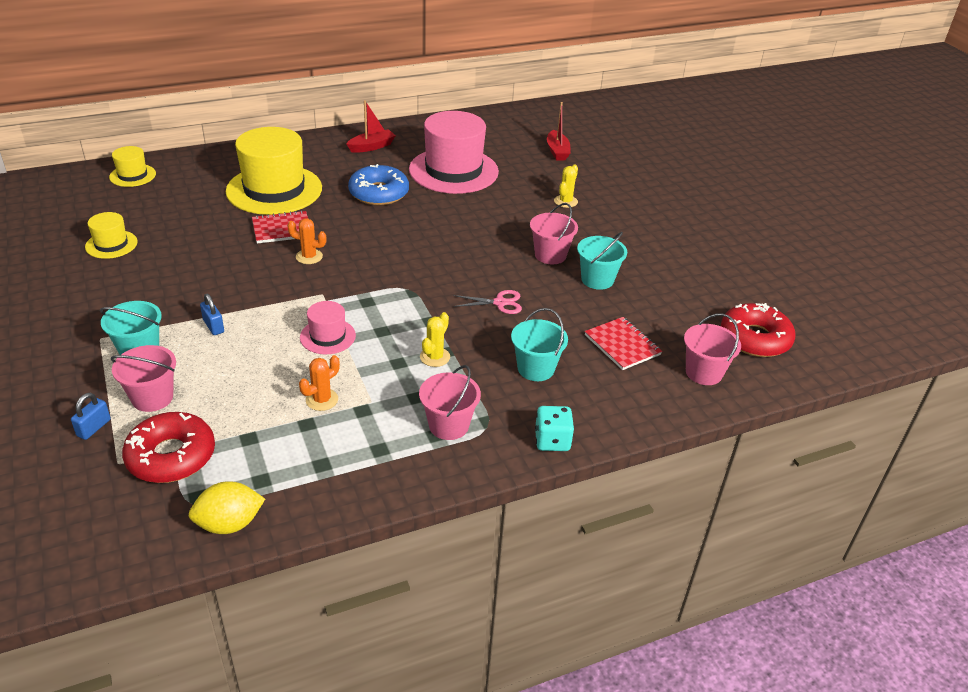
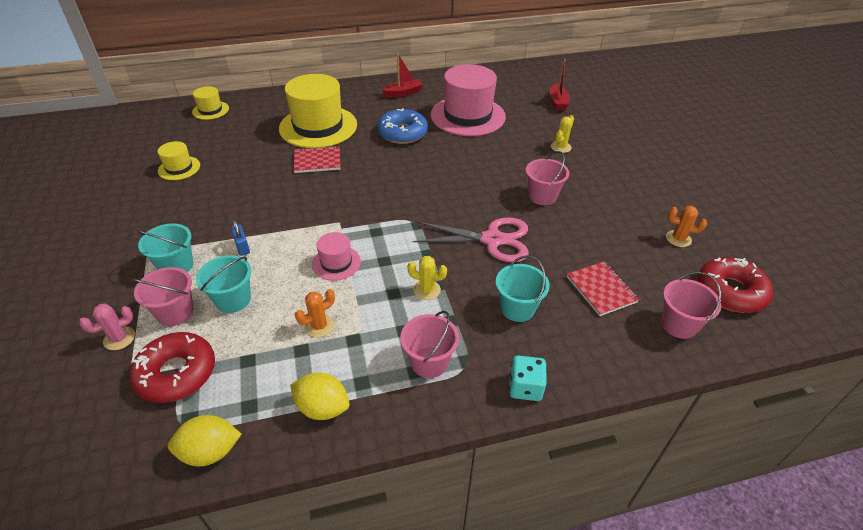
camera: 10 degrees right, 5 degrees up
blue padlock [71,393,111,440] -> pink cactus [79,303,135,350]
orange cactus [287,218,327,264] -> orange cactus moved to [666,206,707,247]
yellow cactus [420,312,450,367] -> yellow cactus turned 75 degrees clockwise [407,256,447,300]
pink scissors [454,290,522,314] -> pink scissors [413,217,529,262], size x1.90
turquoise bucket [577,232,627,290] -> turquoise bucket moved to [196,255,251,313]
none -> yellow lemon [290,372,350,420]

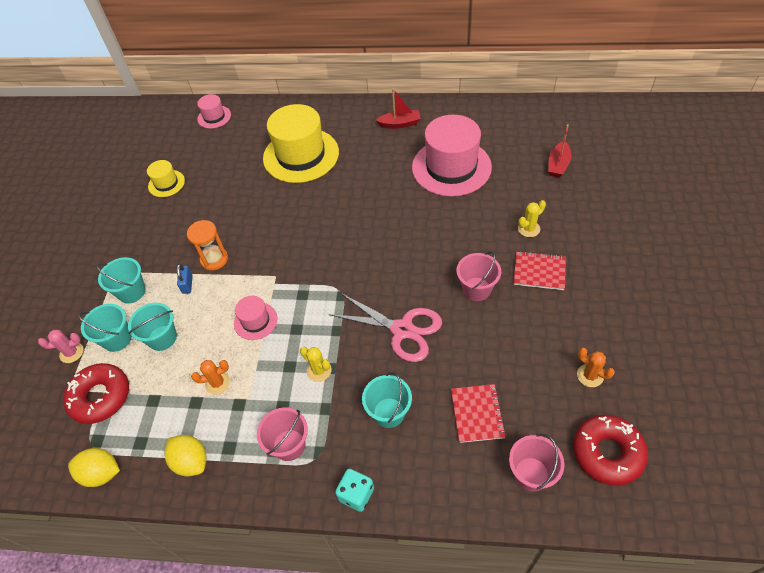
camera: 25 degrees right, 10 degrees up
pink bucket [132,267,194,326] -> turquoise bucket [79,304,132,352]
yellow hat [192,86,229,120] -> pink hat [197,94,231,129]
red notebook [293,146,341,173] -> red notebook moved to [514,251,566,290]
blue donut [377,108,428,144] -> none
none -> orange hourglass [187,220,228,270]

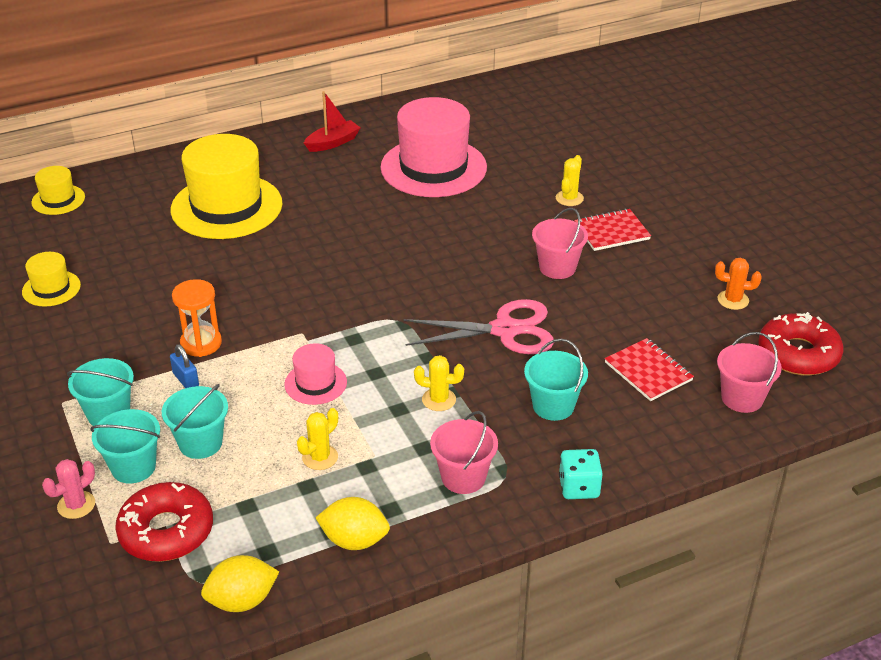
camera: 35 degrees left, 15 degrees down
orange cactus [191,360,230,394] -> yellow cactus [297,408,338,470]
pink hat [197,94,231,129] -> yellow hat [31,166,85,215]
red boat [548,124,572,178] -> none

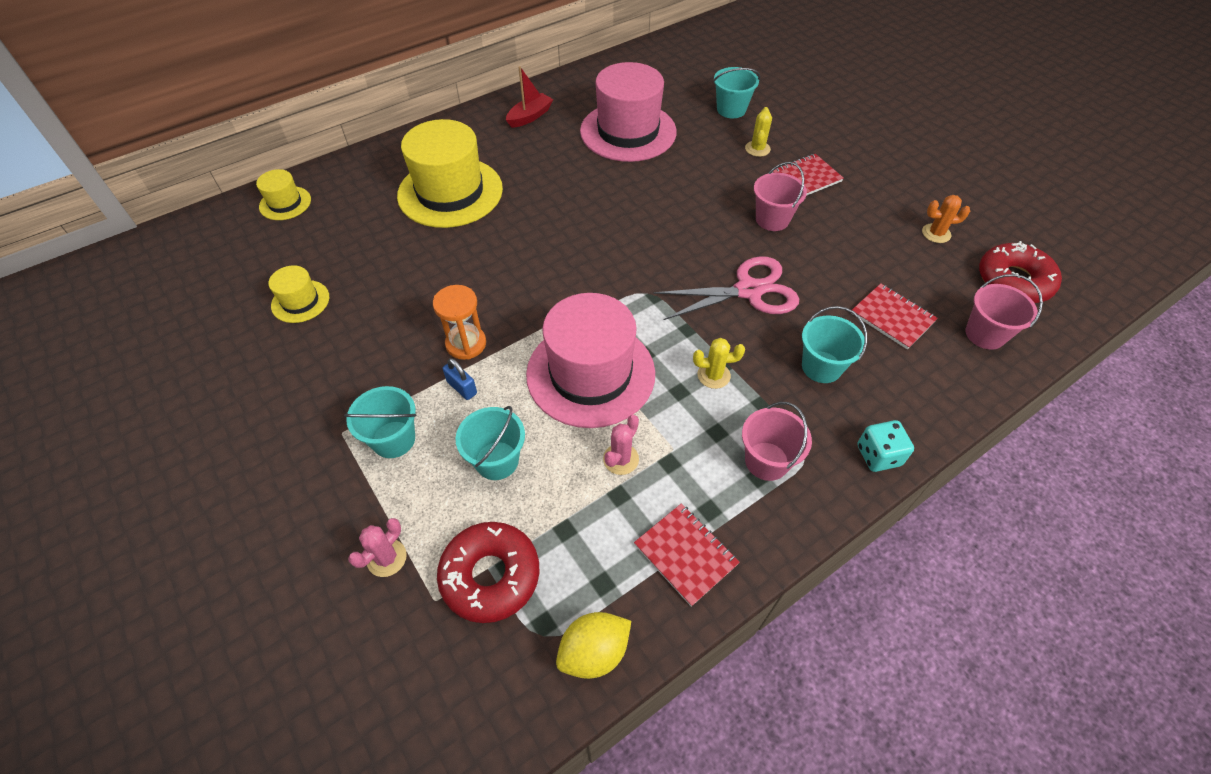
camera: 10 degrees left, 15 degrees up
turquoise bucket [90,409,160,483] -> turquoise bucket moved to [713,67,760,118]
pink hat [284,343,347,405] -> pink hat [526,293,655,428], size x2.11
yellow cactus [297,408,338,470] -> pink cactus [603,415,639,475]
yellow lemon [316,497,390,550] -> red notebook [634,503,740,607]

